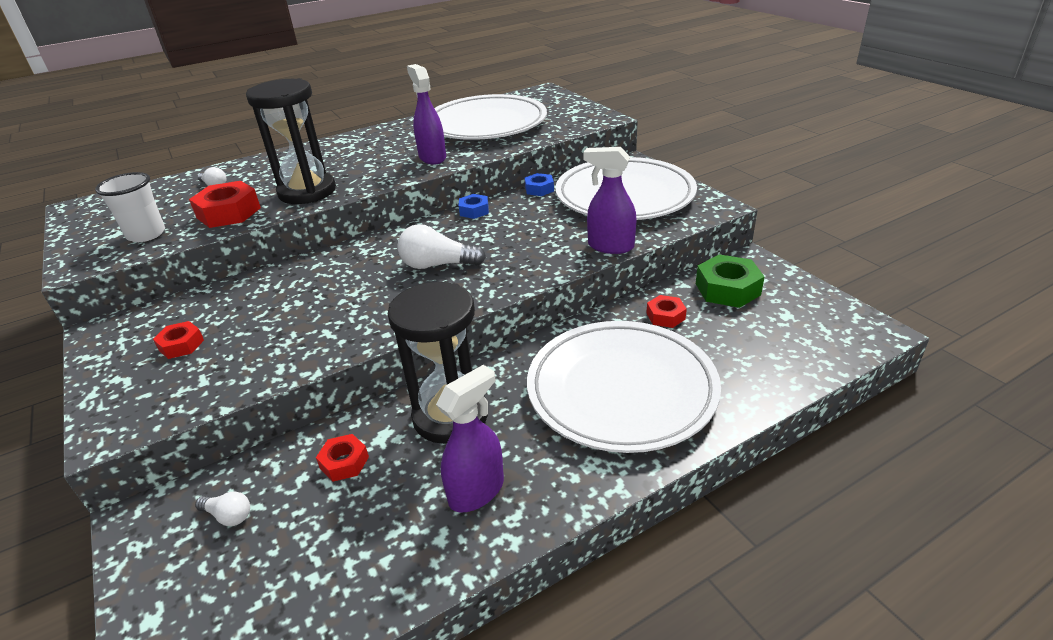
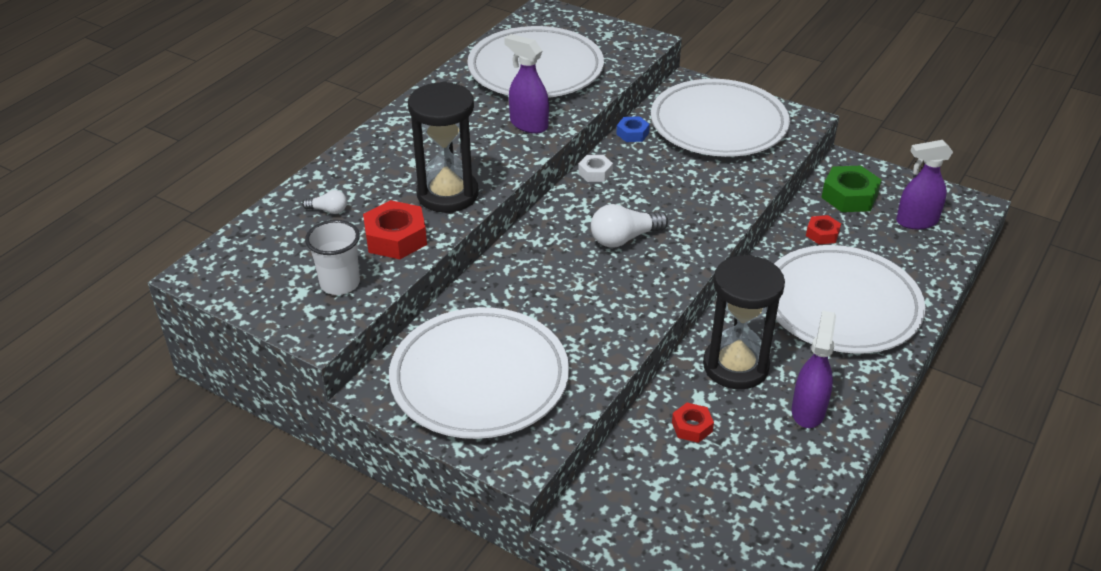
camera: 30 degrees left, 5 degrees up
red nut [153,321,204,359] -> white plate [389,307,569,439]
white light bulb [195,491,250,526] -> none
blue nut [459,194,489,219] -> white nut [578,155,613,182]
purple spray bottle [583,147,637,254] -> purple spray bottle moved to [896,140,953,229]

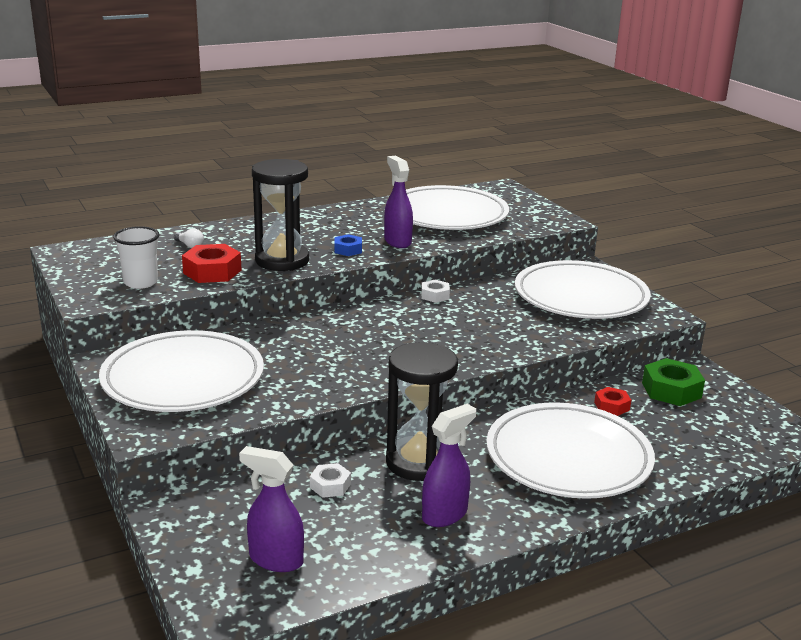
camera: 30 degrees right, 15 degrees down
white light bulb [591,204,668,248] -> none
blue nut [616,116,650,142] -> blue nut moved to [334,234,362,256]
red nut [672,403,714,443] -> white nut [310,463,351,498]
purple spray bottle [896,140,953,229] -> purple spray bottle moved to [239,446,304,572]

